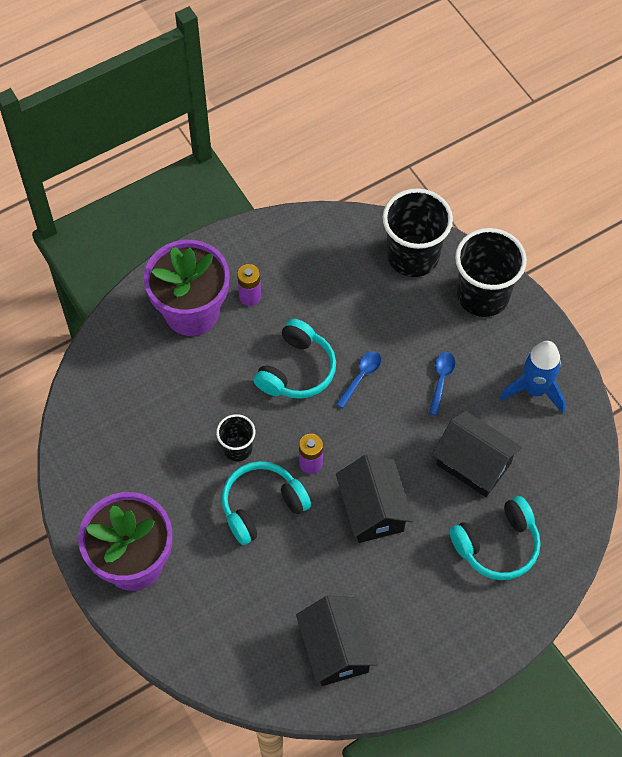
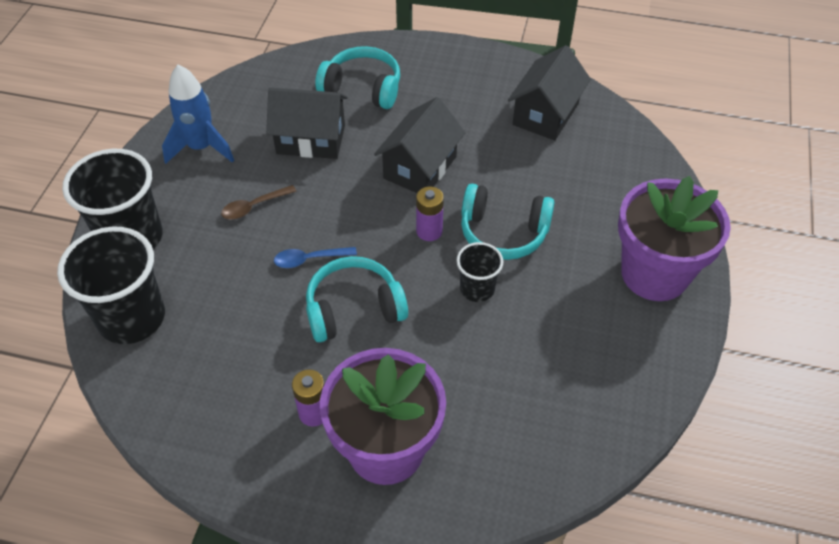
camera: 135 degrees left, 10 degrees down
blue spoon [429,352,455,416] -> brown spoon [221,185,297,220]
black house [432,411,522,497] -> black house turned 75 degrees counterclockwise [266,87,348,159]

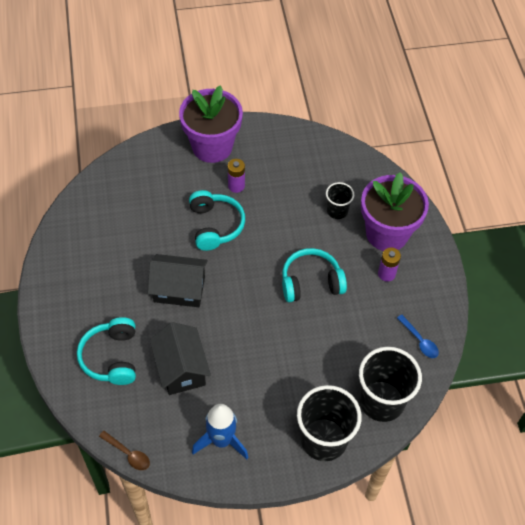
camera: 115 degrees left, 5 degrees up
brown spoon [221,185,297,220] -> brown spoon moved to [99,431,150,470]
blue spoon [274,247,357,268] -> blue spoon moved to [397,315,439,358]
turquoise headphones [306,256,408,342] -> turquoise headphones turned 120 degrees clockwise [282,248,347,302]
purple battery [416,186,444,241] -> purple battery moved to [228,159,245,193]
black cup [456,242,503,302] -> black cup moved to [326,182,354,219]
black house [508,45,591,140] -> none

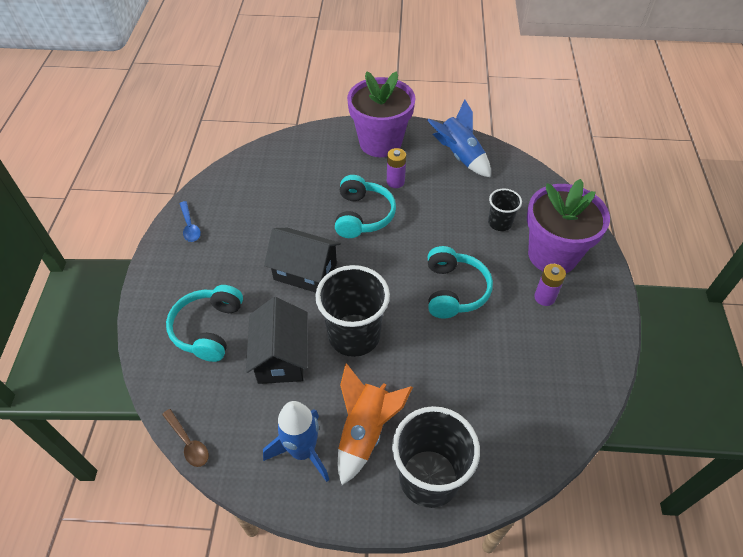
camera: 15 degrees right, 5 degrees down
turquoise headphones [282,248,347,302] -> turquoise headphones turned 90 degrees clockwise [428,246,493,318]
black cup [359,347,422,422] -> black cup moved to [315,265,390,357]
blue spoon [397,315,439,358] -> blue spoon moved to [180,201,201,242]
none -> orange rocket [338,363,413,485]
none -> blue rocket [427,99,491,178]

